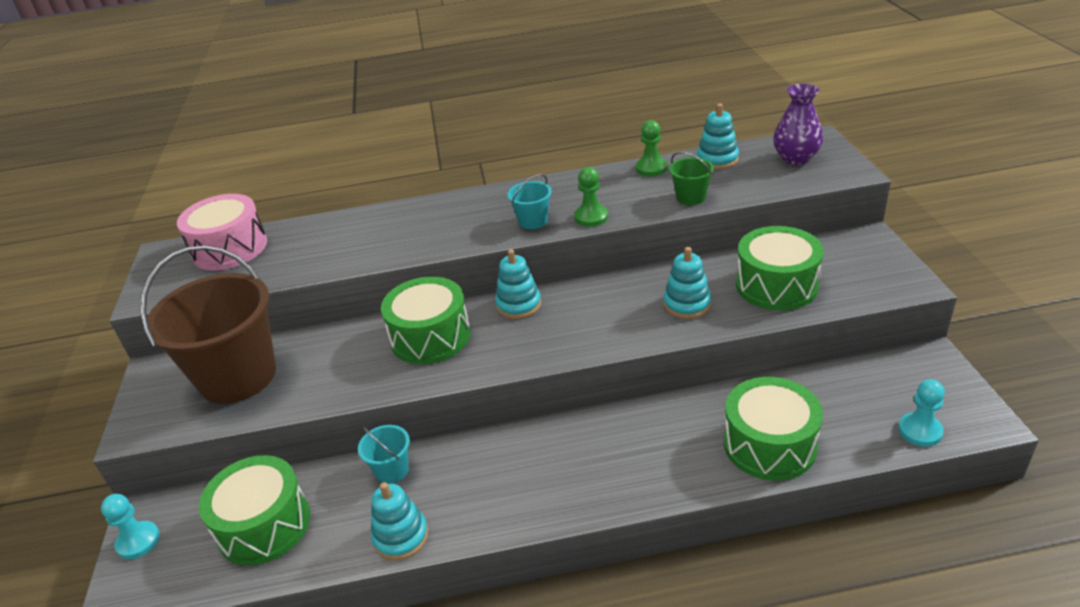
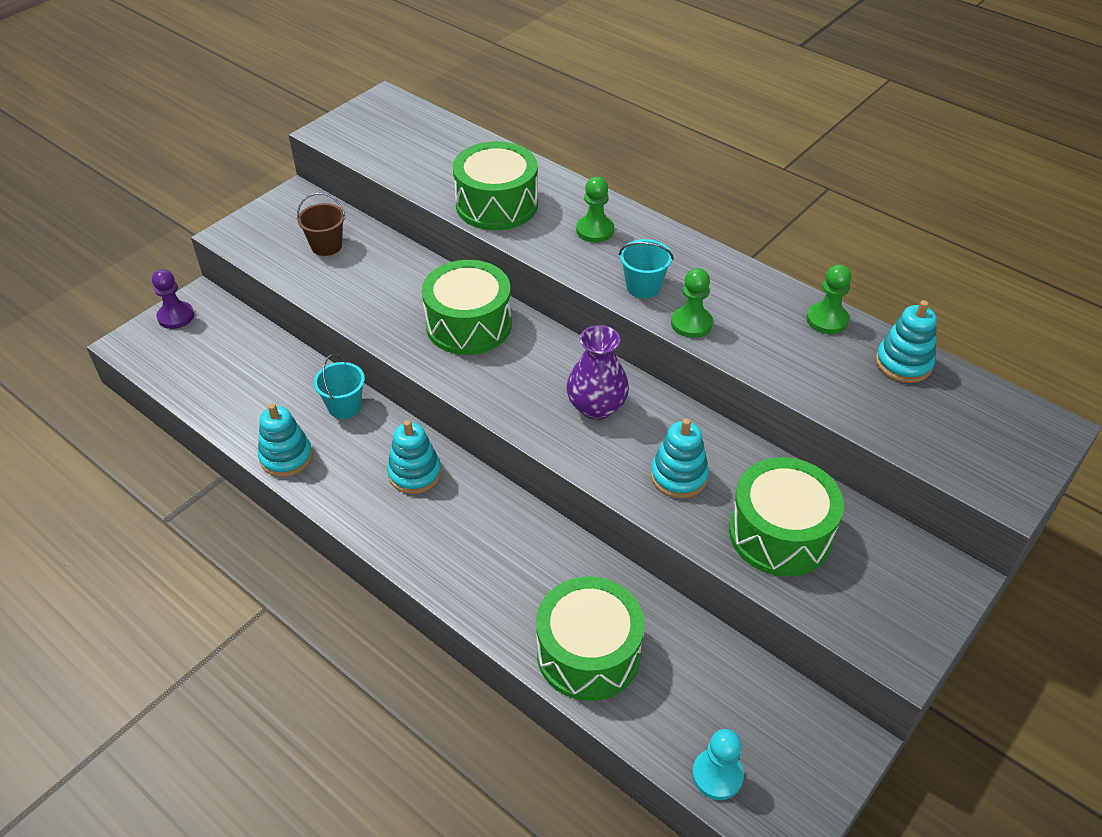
camera: 45 degrees right, 10 degrees up
turquoise pawn [101,494,160,559] -> purple pawn [152,269,194,329]
brown bucket [140,245,276,404] -> brown bucket [297,193,346,256], size x0.42
pink drum [177,194,267,271] -> none
green drum [199,455,310,565] -> green drum moved to [453,141,538,230]
turquoise stacking toy [495,249,541,319] -> turquoise stacking toy moved to [387,420,441,494]
green bucket [669,152,714,205] -> none
purple vase [773,84,823,165] -> purple vase moved to [567,325,629,420]
none -> green pawn [576,177,614,243]

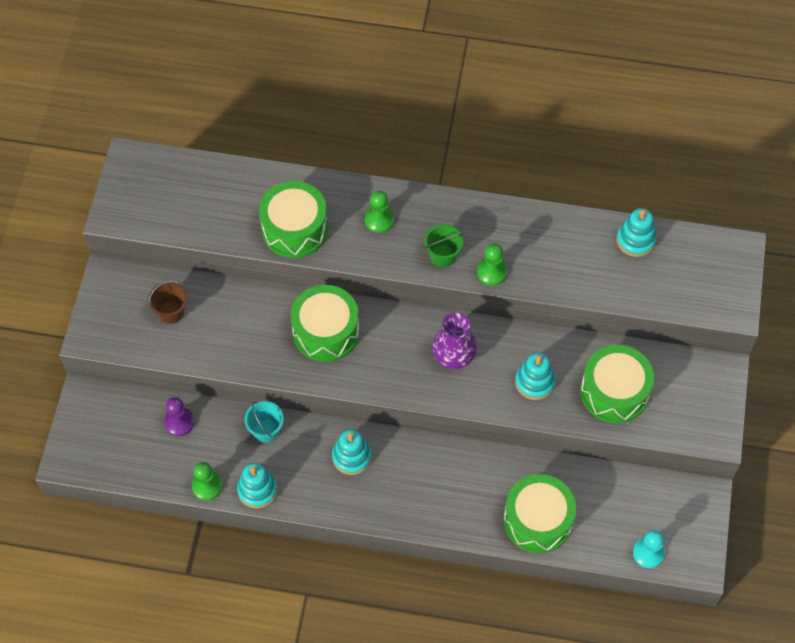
camera: 30 degrees left, 15 degrees up
purple pawn [152,269,194,329] -> purple pawn moved to [164,397,195,436]
turquoise bucket [619,239,673,298] -> green bucket [424,224,463,267]
green pawn [807,265,852,334] -> green pawn moved to [192,462,223,501]

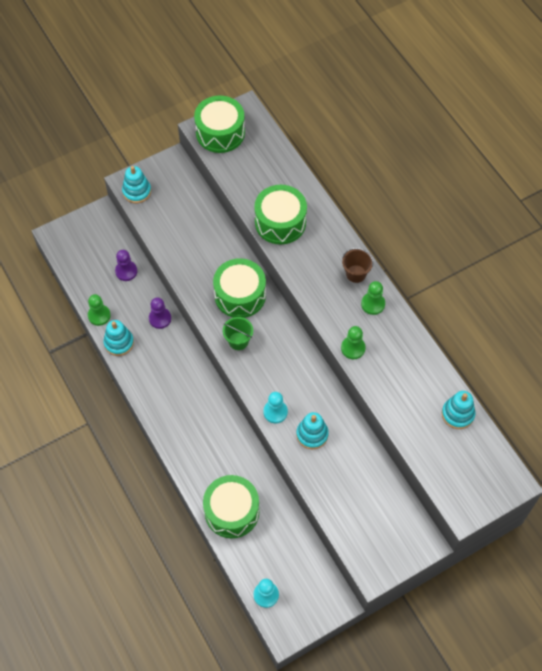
camera: 50 degrees right, 0 degrees up
brown bucket [148,281,187,324] -> brown bucket moved to [342,248,373,283]
turquoise bucket [245,401,284,443] -> purple pawn [149,297,171,329]
turquoise stacking toy [332,429,372,475] -> turquoise stacking toy moved to [122,166,151,203]
green pawn [365,191,394,233] -> green pawn moved to [361,281,385,315]
green bucket [424,224,463,267] -> green bucket moved to [223,317,253,350]
purple vase [432,313,477,369] -> none
green drum [581,345,654,423] -> green drum moved to [194,95,245,153]
none -> turquoise pawn [264,392,288,423]

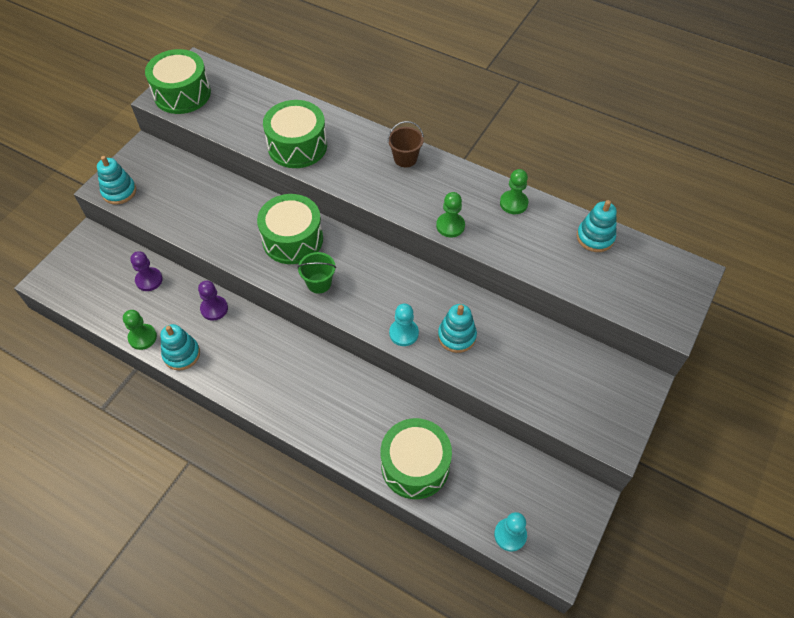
camera: 30 degrees left, 5 degrees down
green pawn [361,281,385,315] -> green pawn moved to [500,169,529,214]

